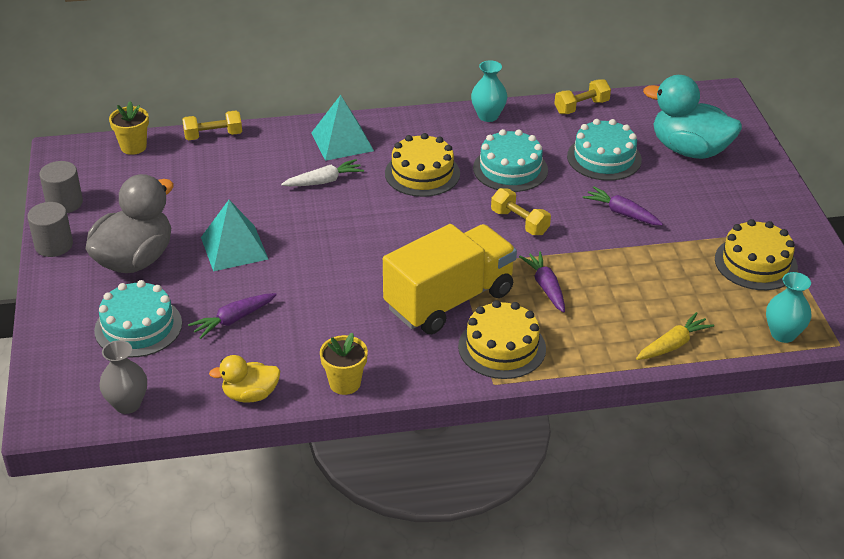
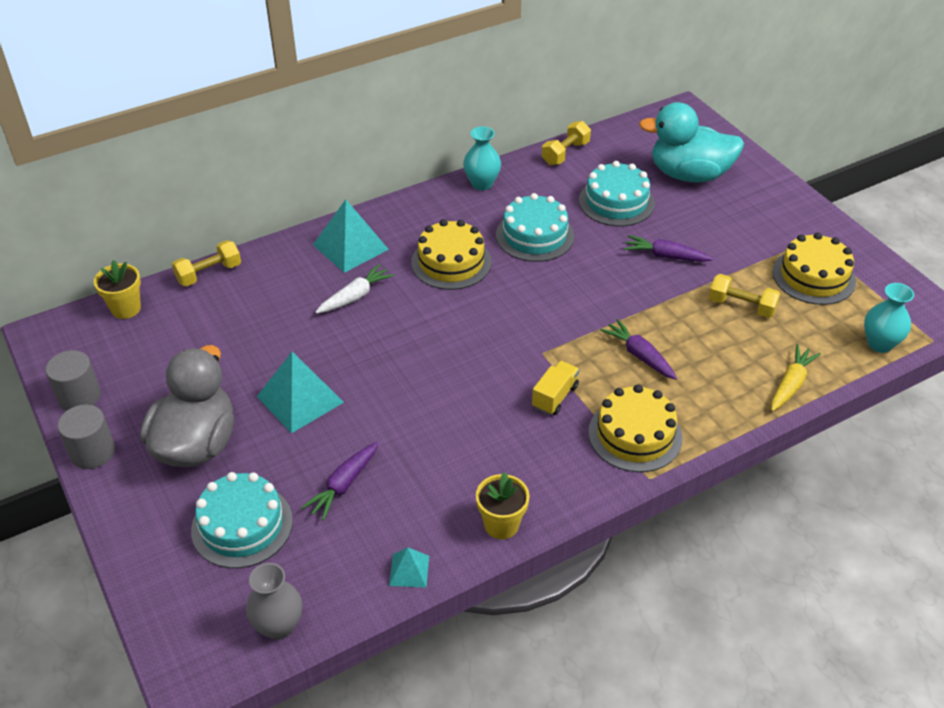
camera: 20 degrees left, 5 degrees up
yellow duck [209,355,280,403] -> turquoise pyramid [389,547,429,587]
yellow truck [383,224,517,334] -> yellow truck [532,361,579,415], size x0.41
yellow dumbbell [491,188,551,235] -> yellow dumbbell moved to [709,274,780,318]

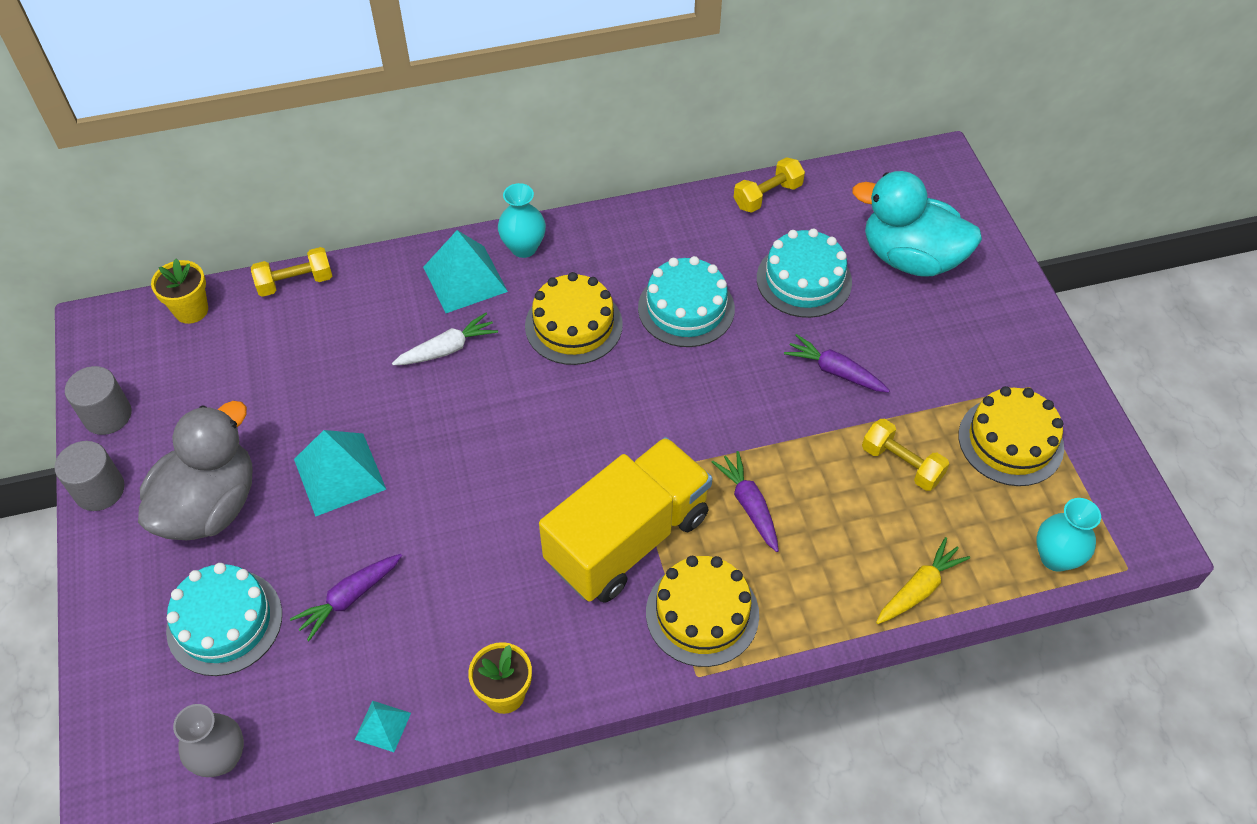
camera: 15 degrees right, 10 degrees up
turquoise vase [463,126,501,190] -> turquoise vase moved to [498,183,546,258]
yellow truck [532,361,579,415] -> yellow truck [539,437,712,603], size x2.45

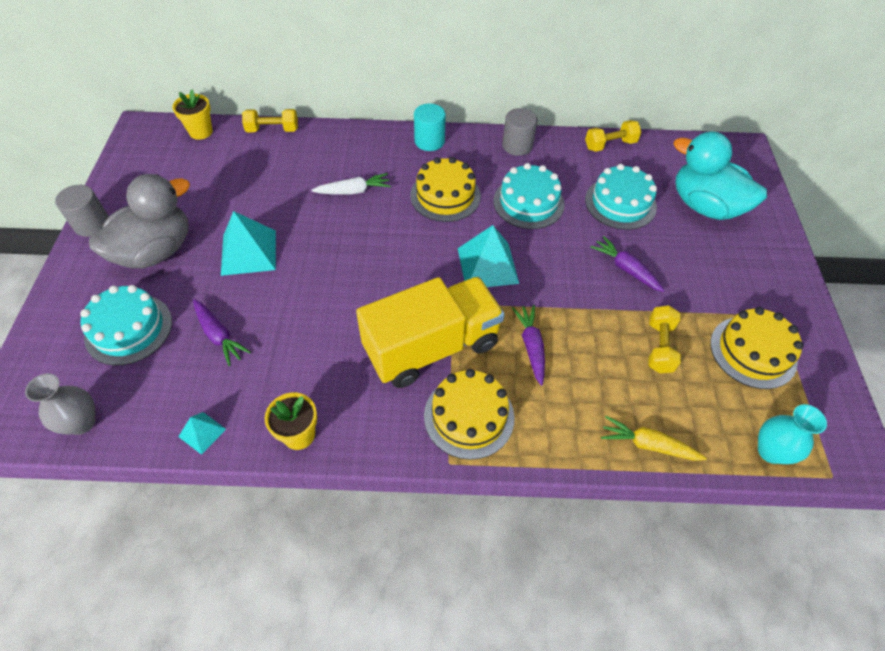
camera: 15 degrees right, 0 degrees up
grey cylinder [65,366,132,435] -> grey cylinder moved to [502,108,537,156]
purple carrot [290,554,402,641] -> purple carrot turned 105 degrees counterclockwise [193,299,251,366]
turquoise pyramid [423,230,508,313] -> turquoise pyramid moved to [458,225,519,287]
turquoise vase [498,183,546,258] -> turquoise cylinder [414,104,446,151]
yellow dumbbell [862,419,949,491] -> yellow dumbbell turned 45 degrees clockwise [648,305,681,373]
yellow carrot [876,537,970,624] -> yellow carrot turned 135 degrees counterclockwise [601,416,707,461]

